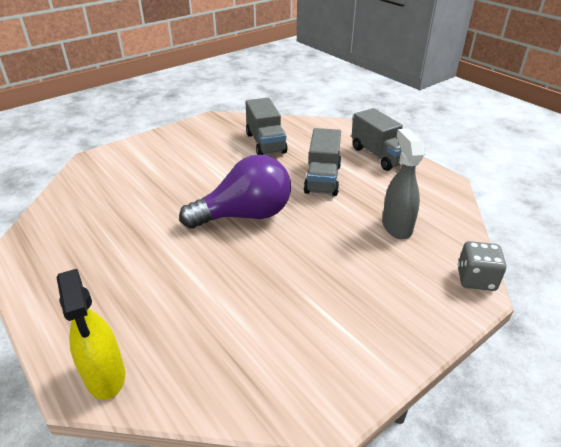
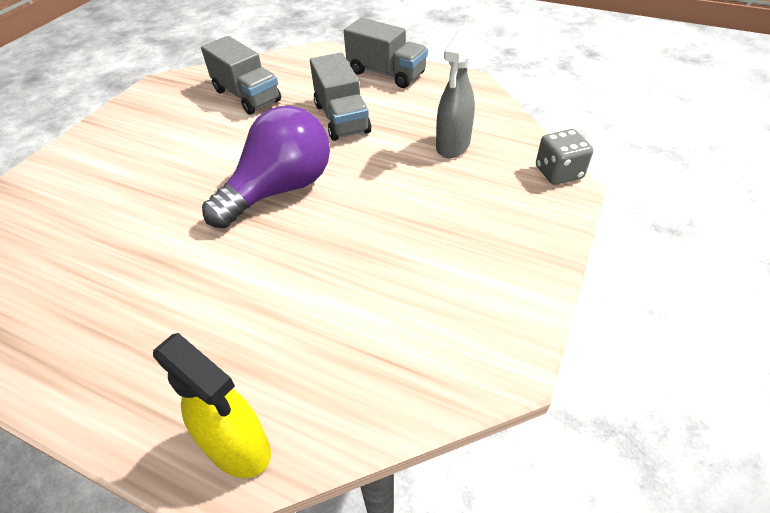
camera: 25 degrees left, 10 degrees up
grey spray bottle [382,128,424,239] -> grey spray bottle turned 120 degrees counterclockwise [436,28,475,158]

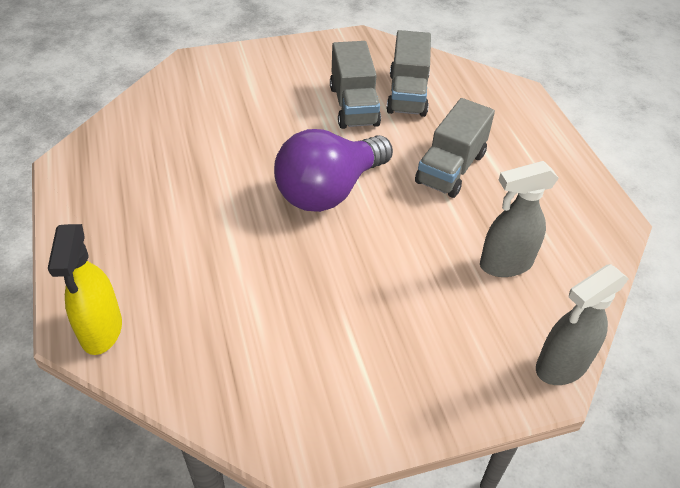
camera: 45 degrees right, 0 degrees up
purple light bulb [202,106,330,228] -> purple light bulb turned 135 degrees clockwise [274,129,393,212]
grey truck [344,18,428,88] -> grey truck moved to [330,41,381,129]
grey dice [536,129,593,185] -> grey spray bottle [536,264,629,385]

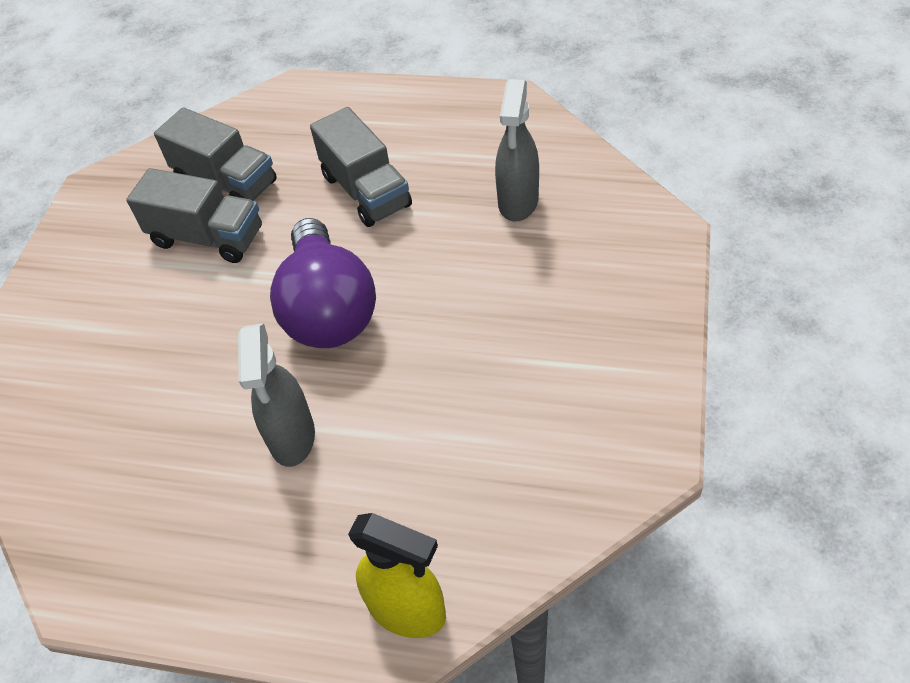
camera: 55 degrees left, 5 degrees up
grey spray bottle [536,264,629,385] -> grey spray bottle moved to [238,323,315,467]

